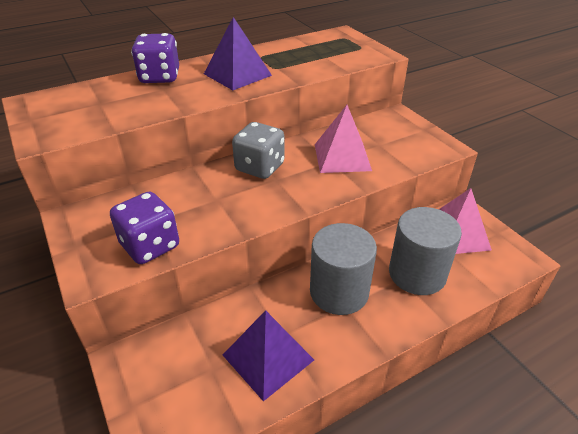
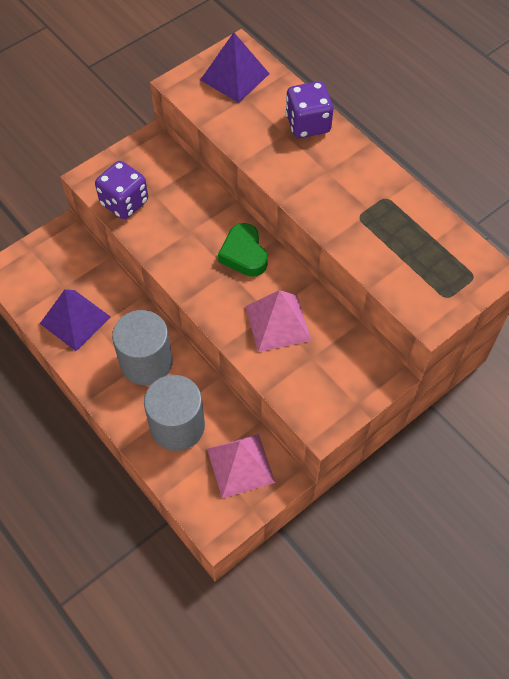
camera: 80 degrees right, 20 degrees up
purple pyramid [204,17,272,90] -> purple pyramid moved to [200,32,270,103]
grey dice [232,122,285,179] -> green heart [218,223,268,277]

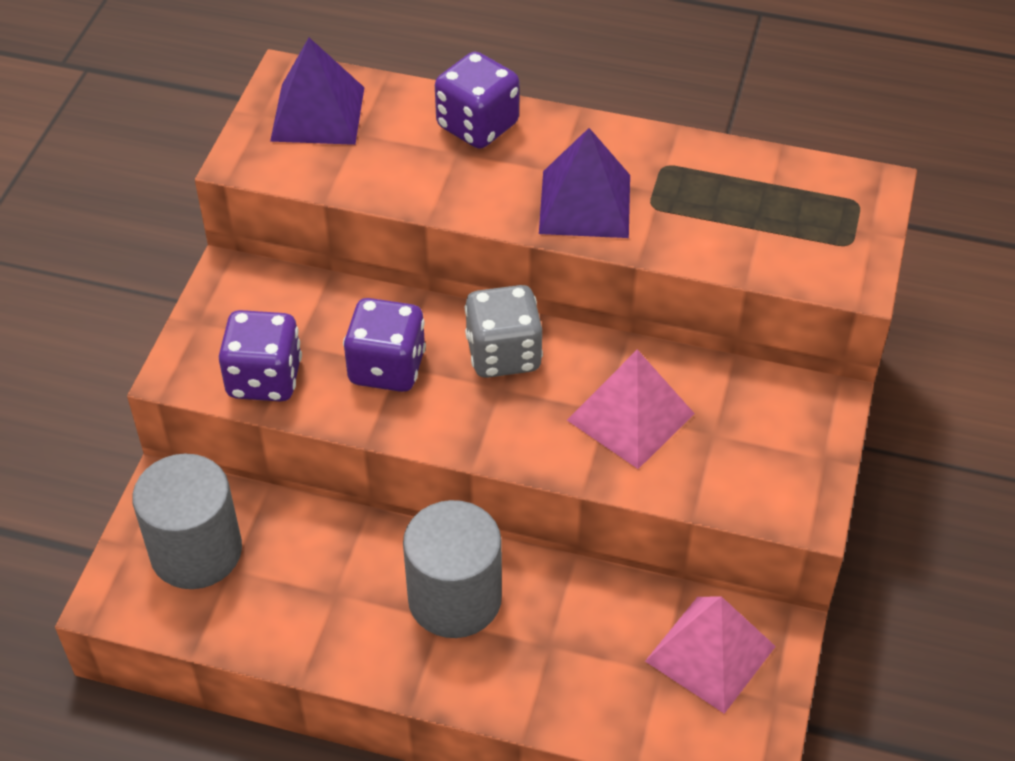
camera: 35 degrees left, 10 degrees down
purple pyramid [40,289,111,351] -> purple pyramid moved to [539,128,630,238]
grey cylinder [144,375,205,451] -> grey cylinder moved to [132,454,242,589]
green heart [218,223,268,277] -> grey dice [465,285,543,378]
none -> purple dice [343,298,426,392]

